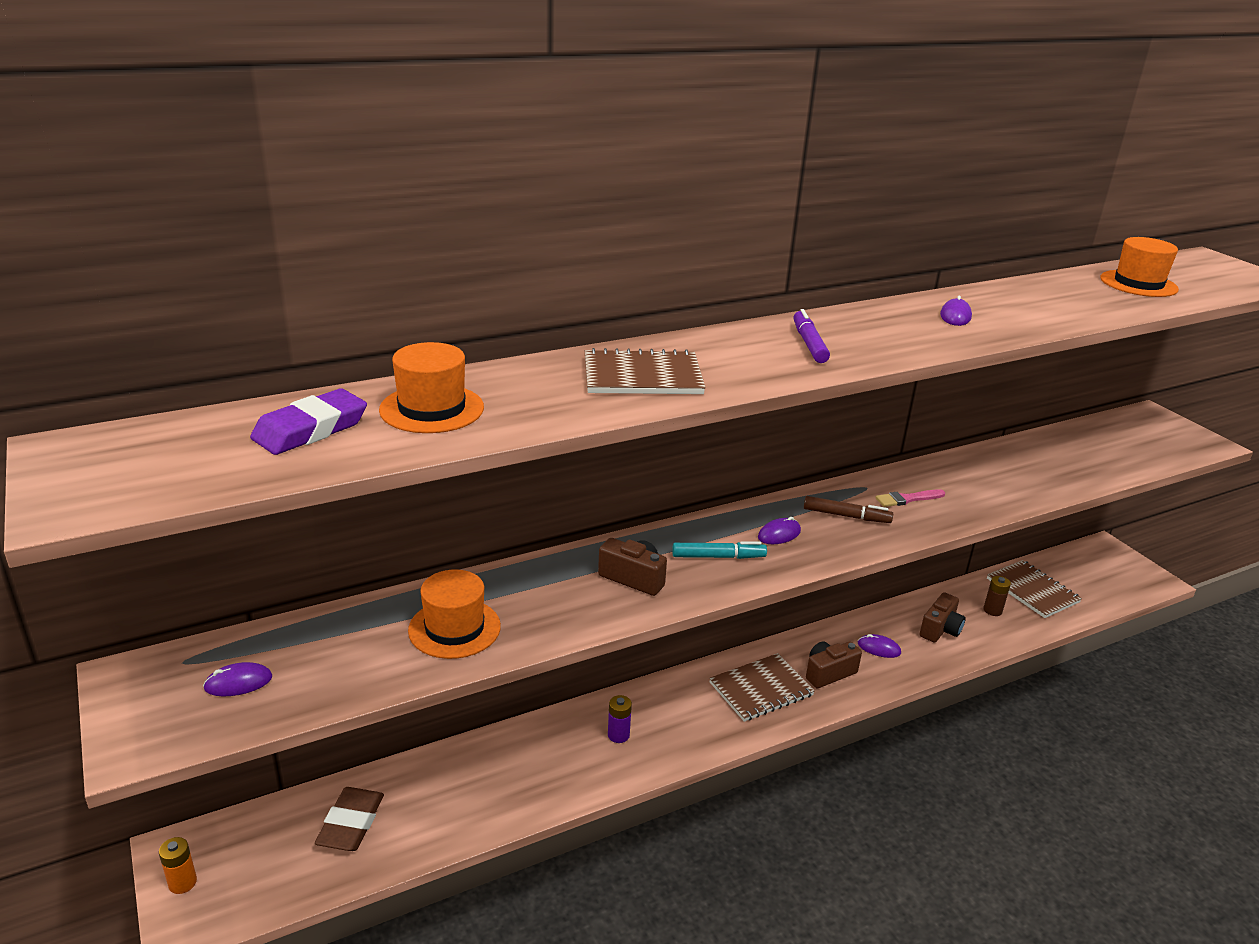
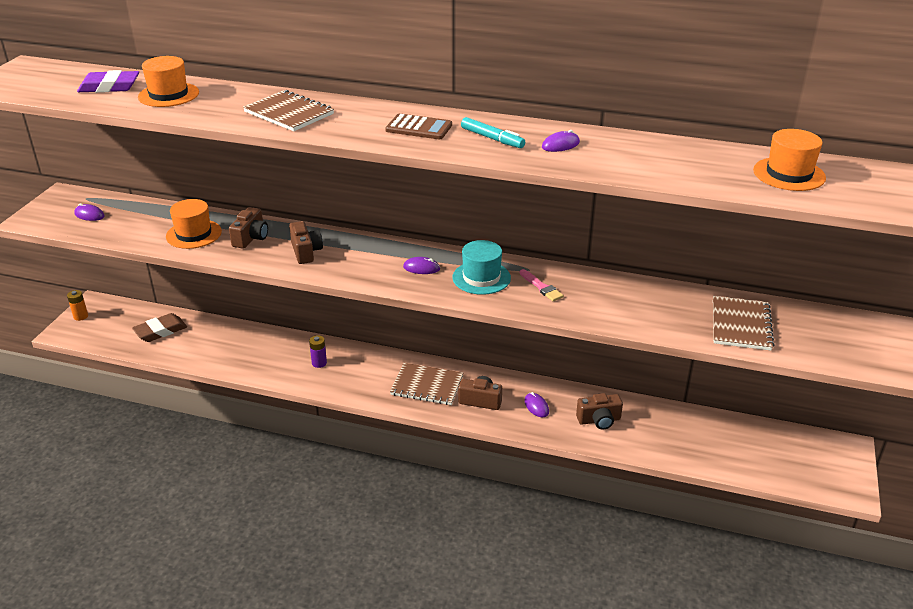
camera: 45 degrees right, 5 degrees up
turquoise marker [672,541,767,559] -> turquoise marker moved to [461,117,525,148]
purple marker [794,309,830,363] -> brown calculator [385,113,452,139]
brown marker [804,496,893,523] -> turquoise hat [452,240,511,295]
pink brush [875,489,945,507] -> pink brush turned 150 degrees counterclockwise [520,269,564,302]
brown battery [983,576,1011,616] -> none
brown notebook [987,560,1082,618] -> brown notebook moved to [713,296,774,350]
none -> brown camera [229,207,268,249]

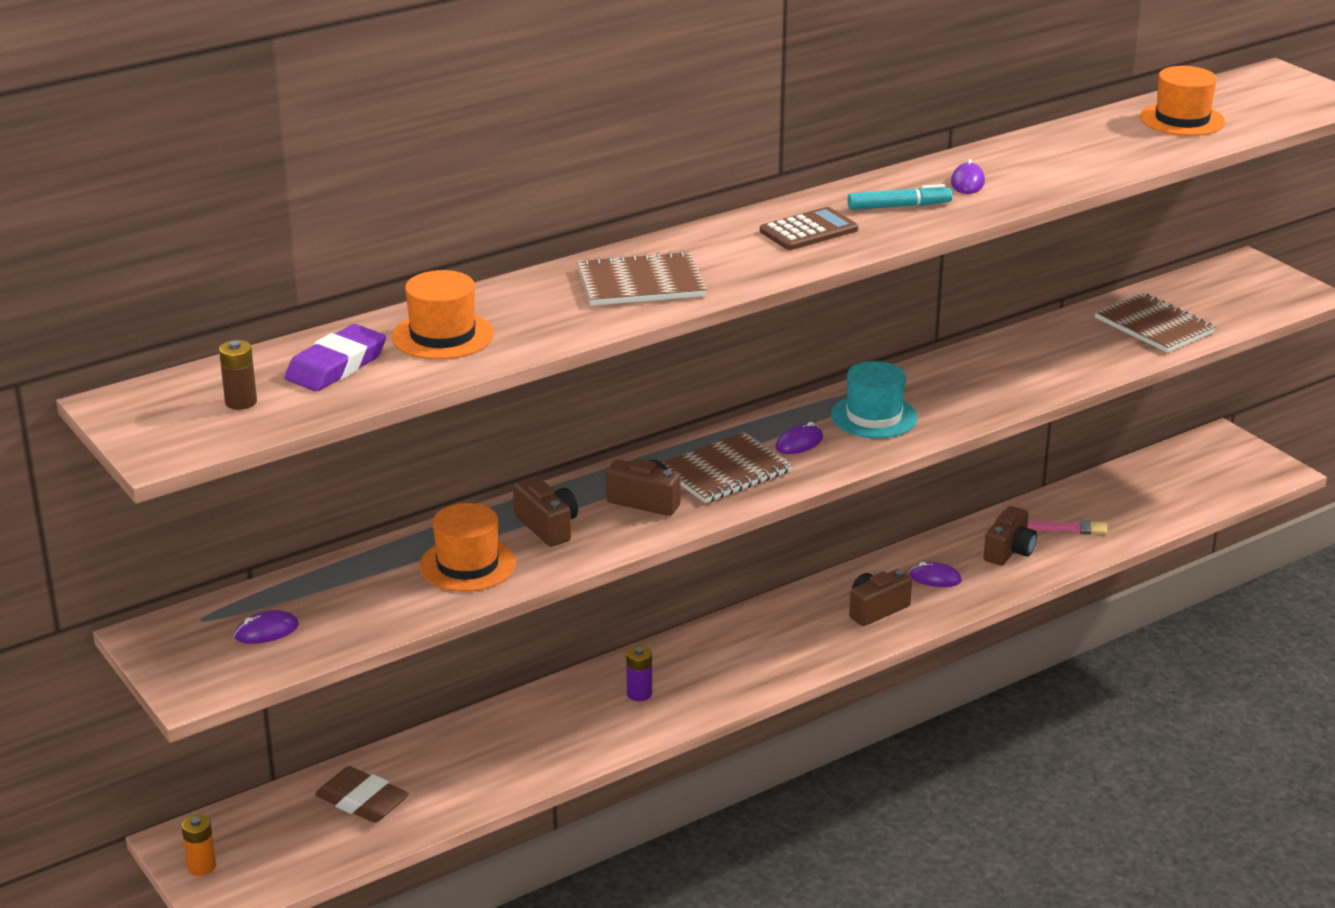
camera: 50 degrees left, 5 degrees down
brown eraser [132,313,187,342] -> brown eraser turned 60 degrees counterclockwise [315,766,409,823]
brown notebook [390,363,463,405] -> brown notebook moved to [662,432,792,503]
pink brush [520,269,564,302] -> pink brush moved to [1027,520,1107,535]
none -> brown battery [219,340,257,410]

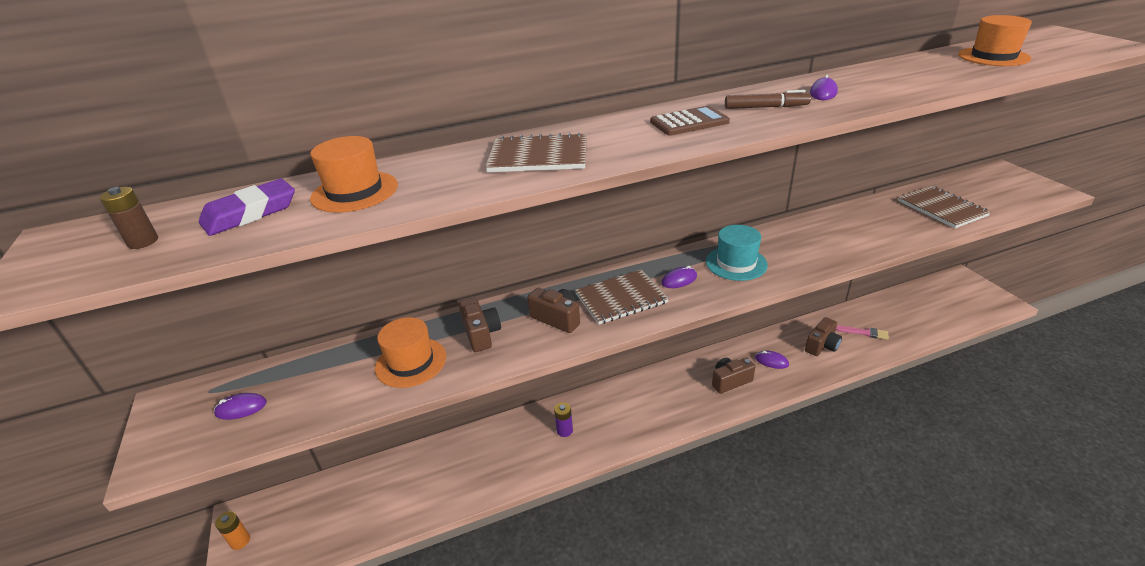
camera: 15 degrees right, 5 degrees up
brown eraser [315,766,409,823] -> none
turquoise marker [847,184,952,210] -> brown marker [725,90,811,109]

